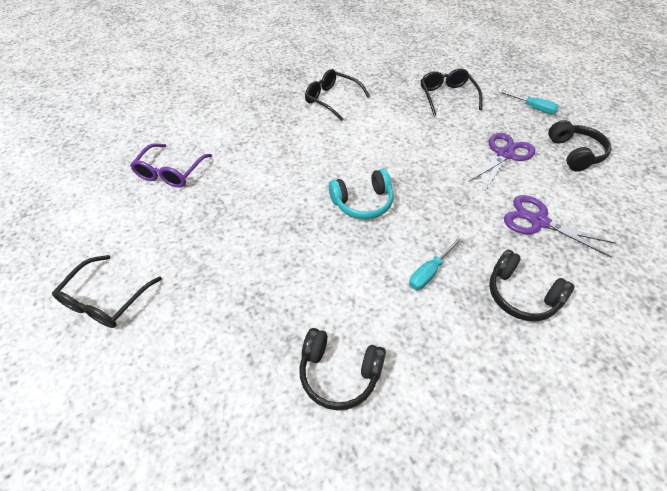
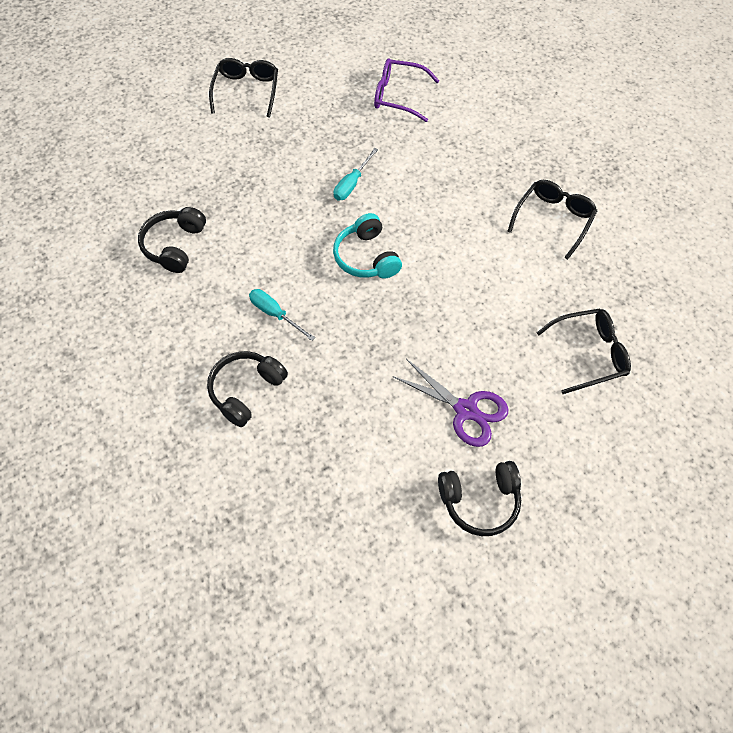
camera: 85 degrees right, 10 degrees up
black glasses [52,255,162,328] -> black glasses turned 75 degrees clockwise [209,58,278,117]
turquoise screwdriver [498,90,558,114] -> turquoise screwdriver moved to [334,148,378,201]
purple scissors [504,195,615,257] -> none

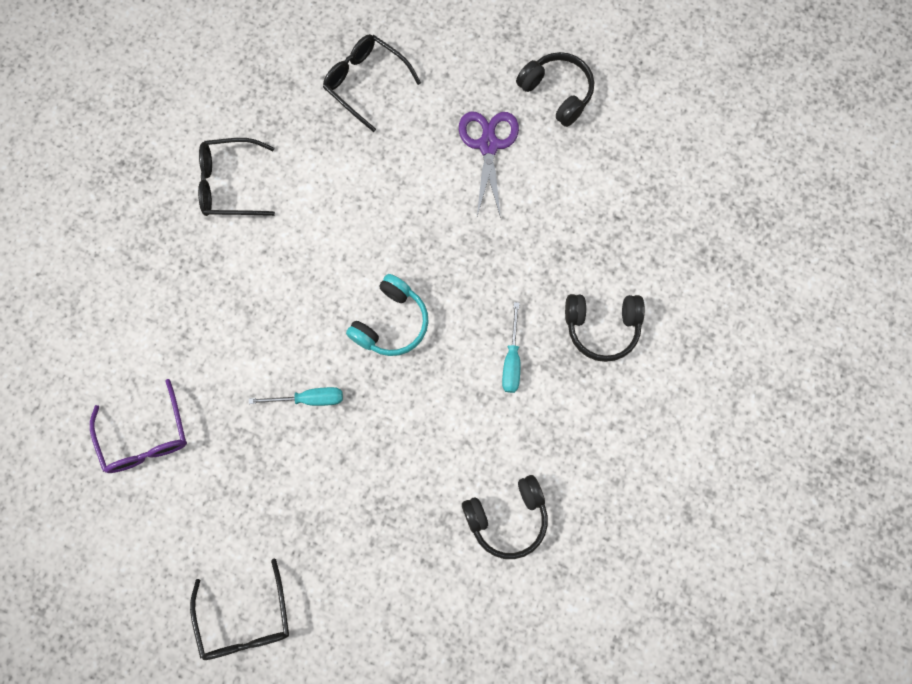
camera: 125 degrees left, 15 degrees up
black glasses [209,58,278,117] -> black glasses turned 75 degrees counterclockwise [190,559,289,660]

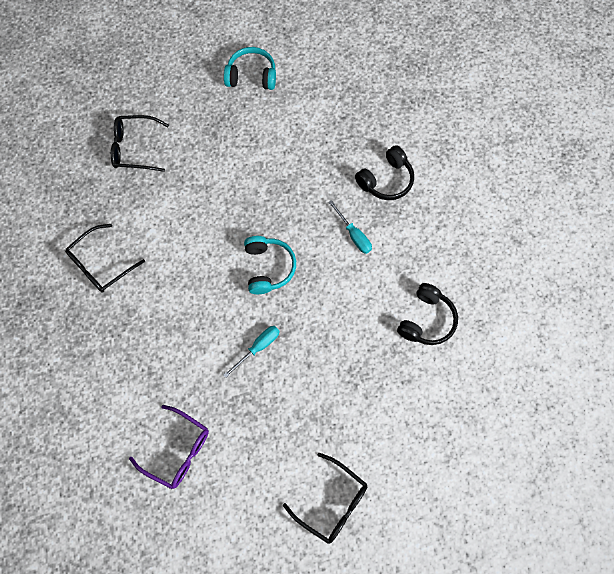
camera: 40 degrees left, 5 degrees down
purple scissors [459,112,519,218] -> none
black headphones [516,52,594,127] -> turquoise headphones [224,47,276,90]

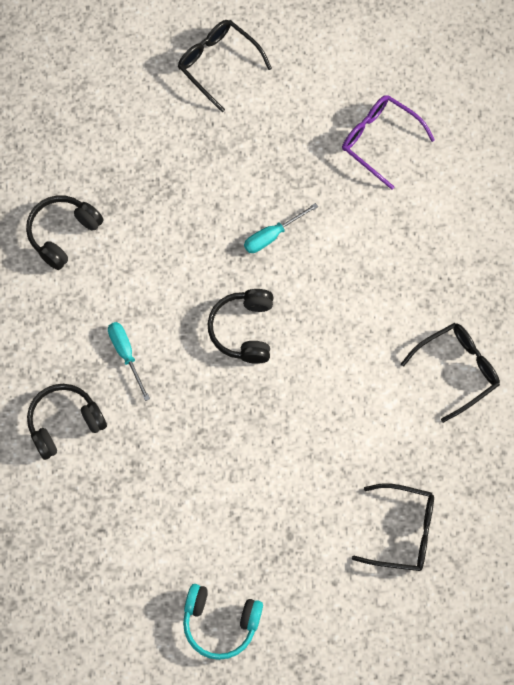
camera: 170 degrees left, 0 degrees up
turquoise headphones [244,236,296,294] -> black headphones [208,289,273,364]

